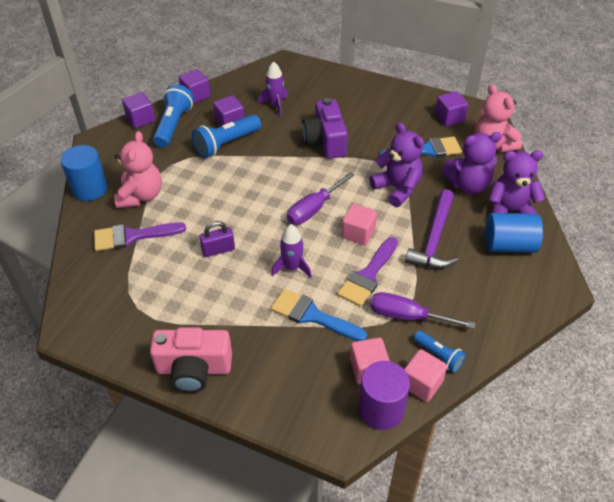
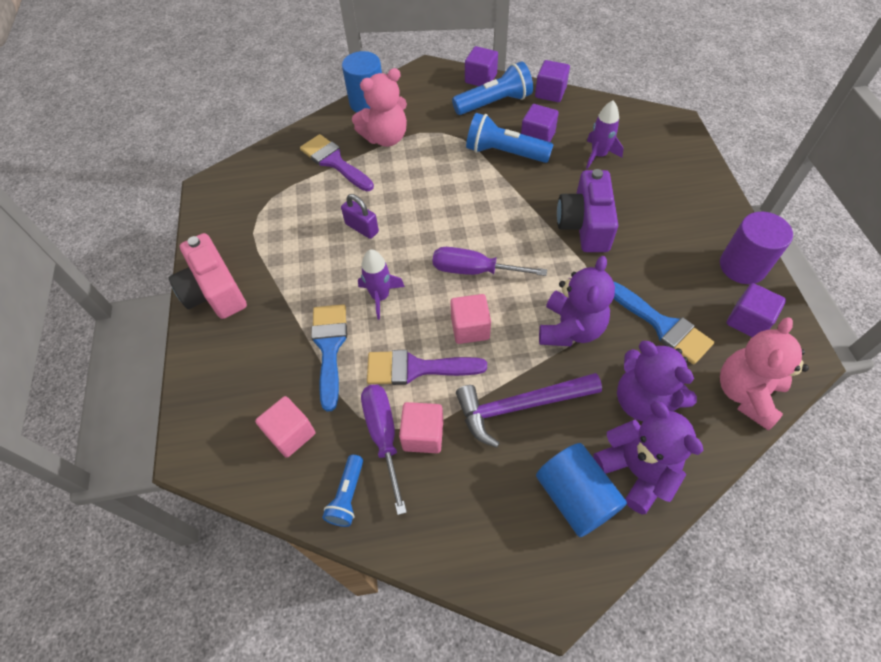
camera: 60 degrees right, 10 degrees up
purple camera [302,98,348,159] -> purple camera turned 45 degrees counterclockwise [557,169,618,252]
purple cylinder [359,361,410,430] -> purple cylinder moved to [720,212,793,284]
pink cube [404,349,447,402] -> pink cube moved to [399,402,443,453]

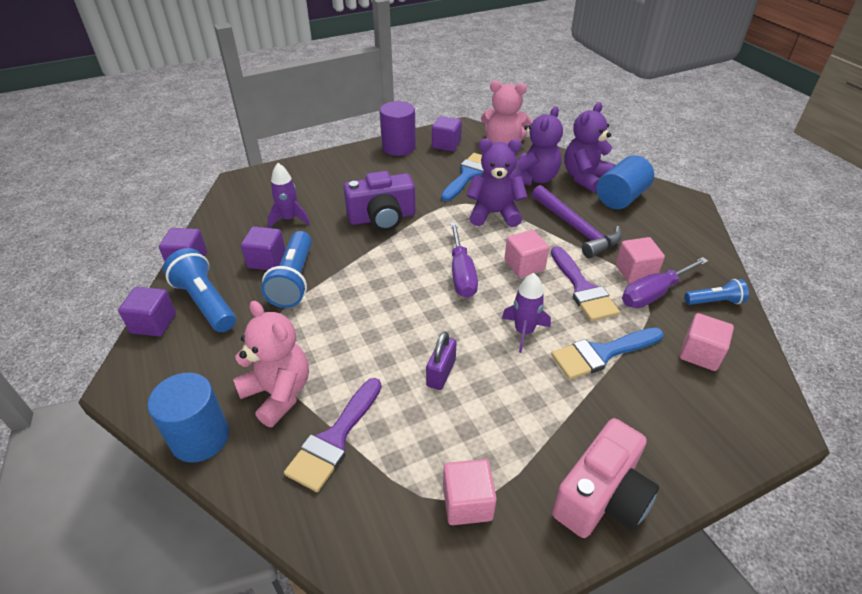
camera: 110 degrees left, 15 degrees down
none -> pink cube [443,459,497,525]

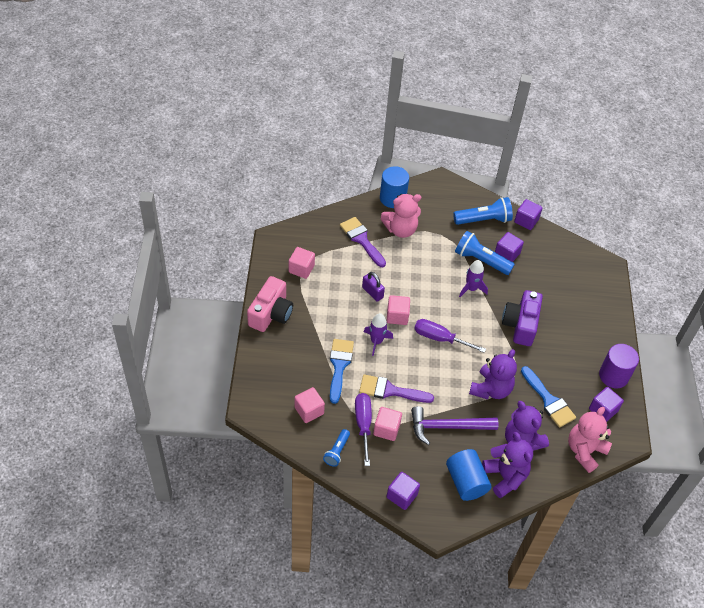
camera: 115 degrees right, 10 degrees up
purple cube [118,287,176,336] -> purple cube moved to [387,472,420,510]
purple rocket [268,163,310,228] -> purple rocket moved to [459,260,488,297]
pink cube [504,230,549,277] -> pink cube moved to [387,295,410,325]
pink camera [552,418,659,538] -> pink camera turned 135 degrees counterclockwise [247,276,293,332]

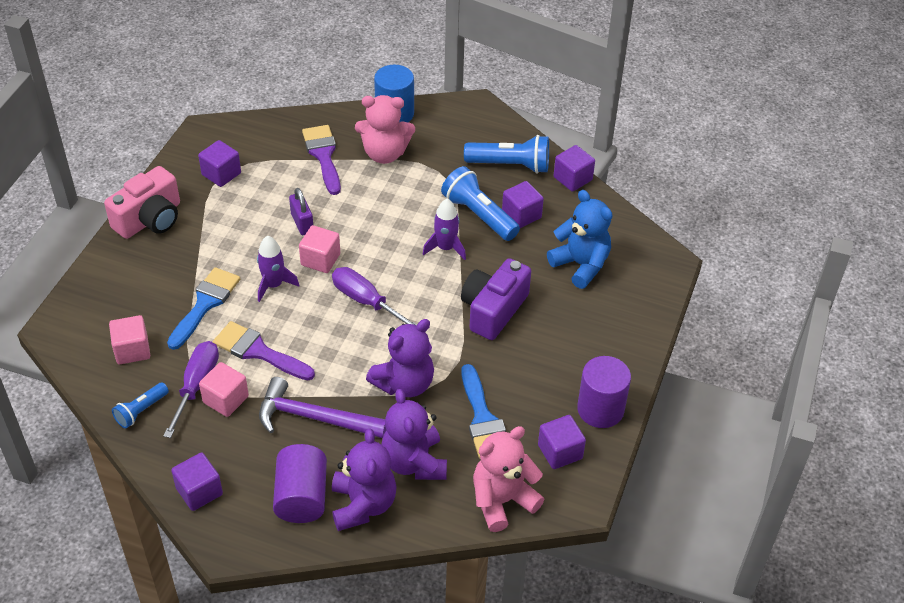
camera: 20 degrees right, 5 degrees down
pink cube [289,247,315,279] -> purple cube [198,140,241,187]
blue cylinder [446,449,491,501] -> purple cylinder [273,444,327,523]
none -> blue teddy bear [547,190,612,289]

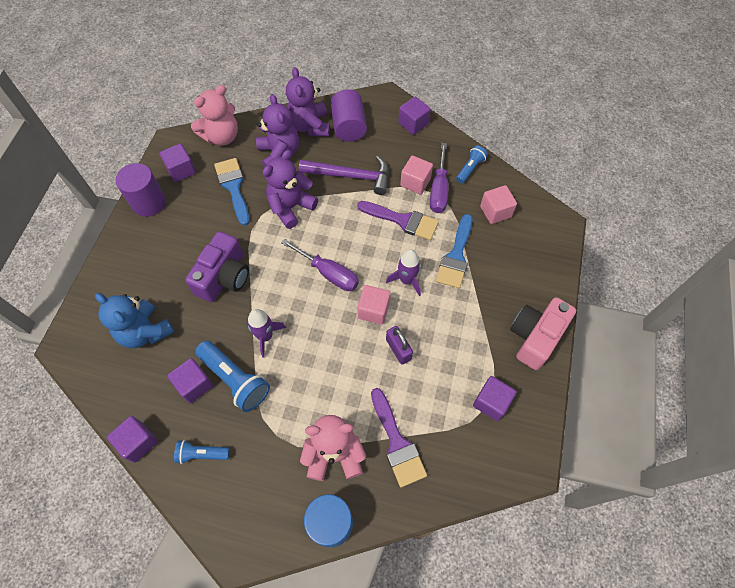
camera: 175 degrees right, 15 degrees up
blue flashlight [464,135,549,174] -> blue flashlight [174,440,230,464], size x0.58

